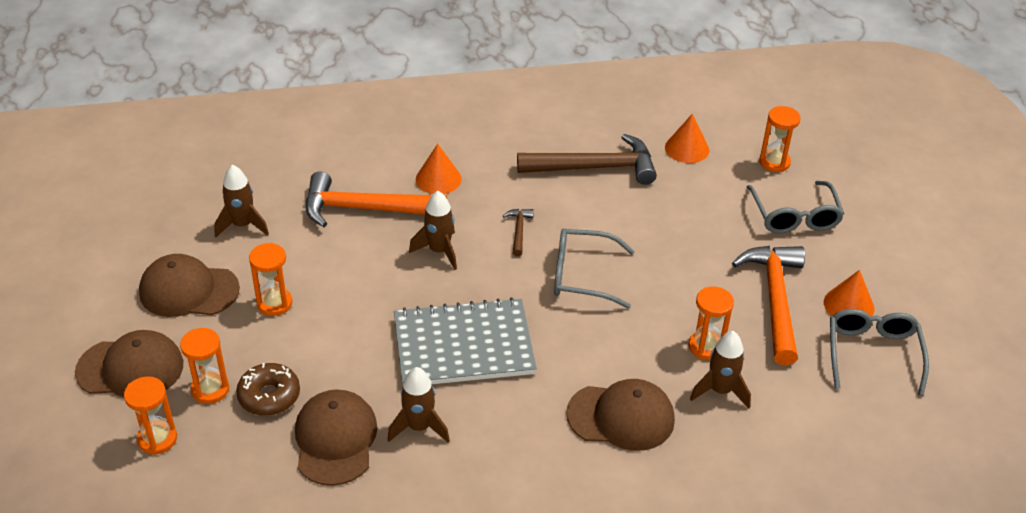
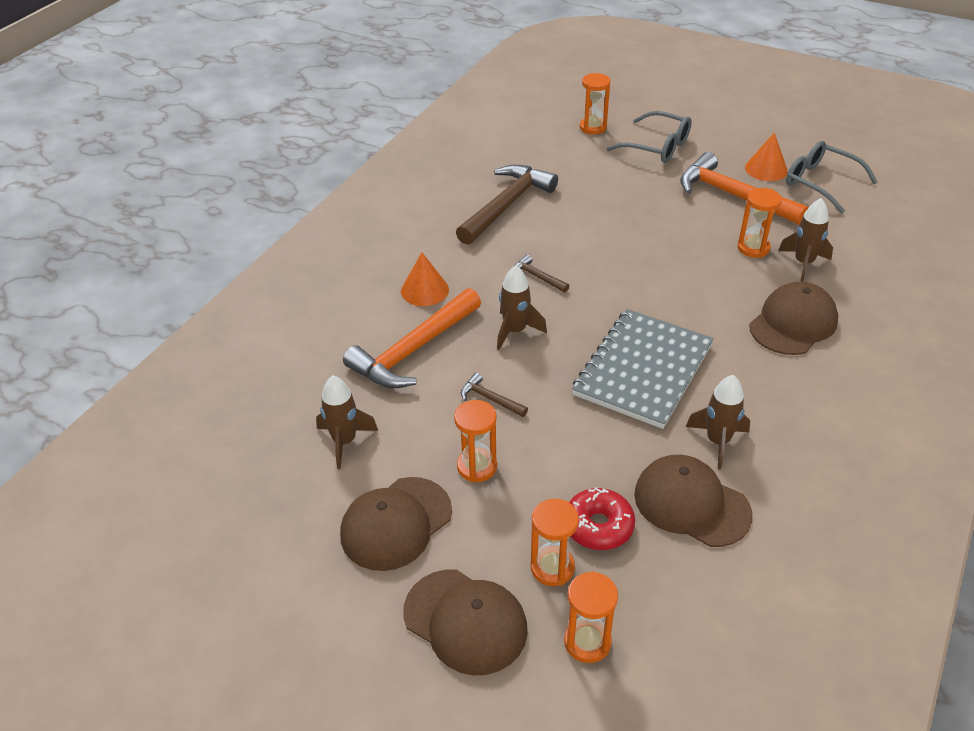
camera: 50 degrees left, 0 degrees up
brown cap [75,330,183,397] -> brown cap turned 90 degrees clockwise [403,570,528,675]
brown donut [236,363,300,416] -> red donut [569,487,635,550]
grey glasses [554,228,635,309] -> none
orange cone [665,114,709,163] -> none
none -> brown hammer [461,373,528,417]

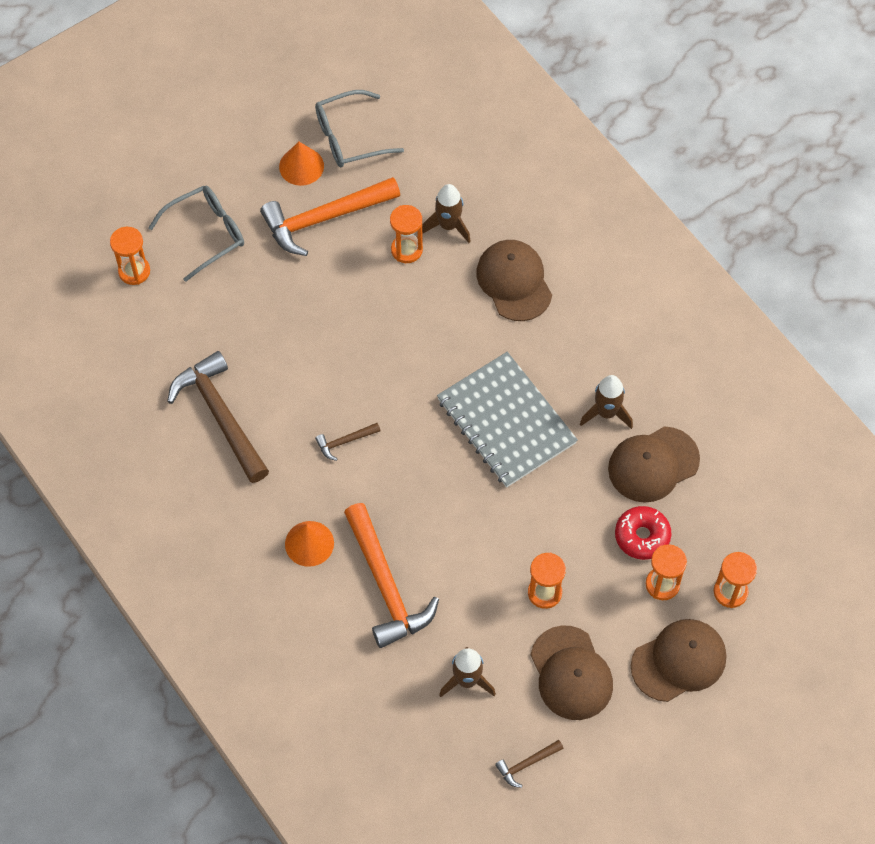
camera: 65 degrees left, 20 degrees up
brown hammer [461,373,528,417] -> brown hammer moved to [495,740,564,788]
brown rocket [497,265,547,350] -> none

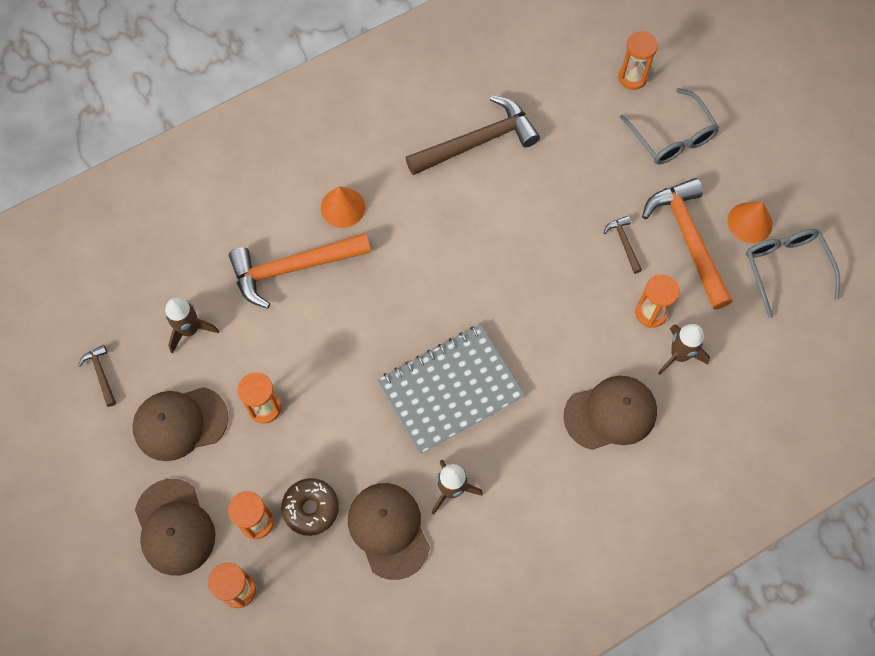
camera: 95 degrees right, 5 degrees up
brown hammer [315,423,380,461] -> brown hammer moved to [604,216,642,274]
red donut [615,506,672,560] -> brown donut [281,478,339,536]

